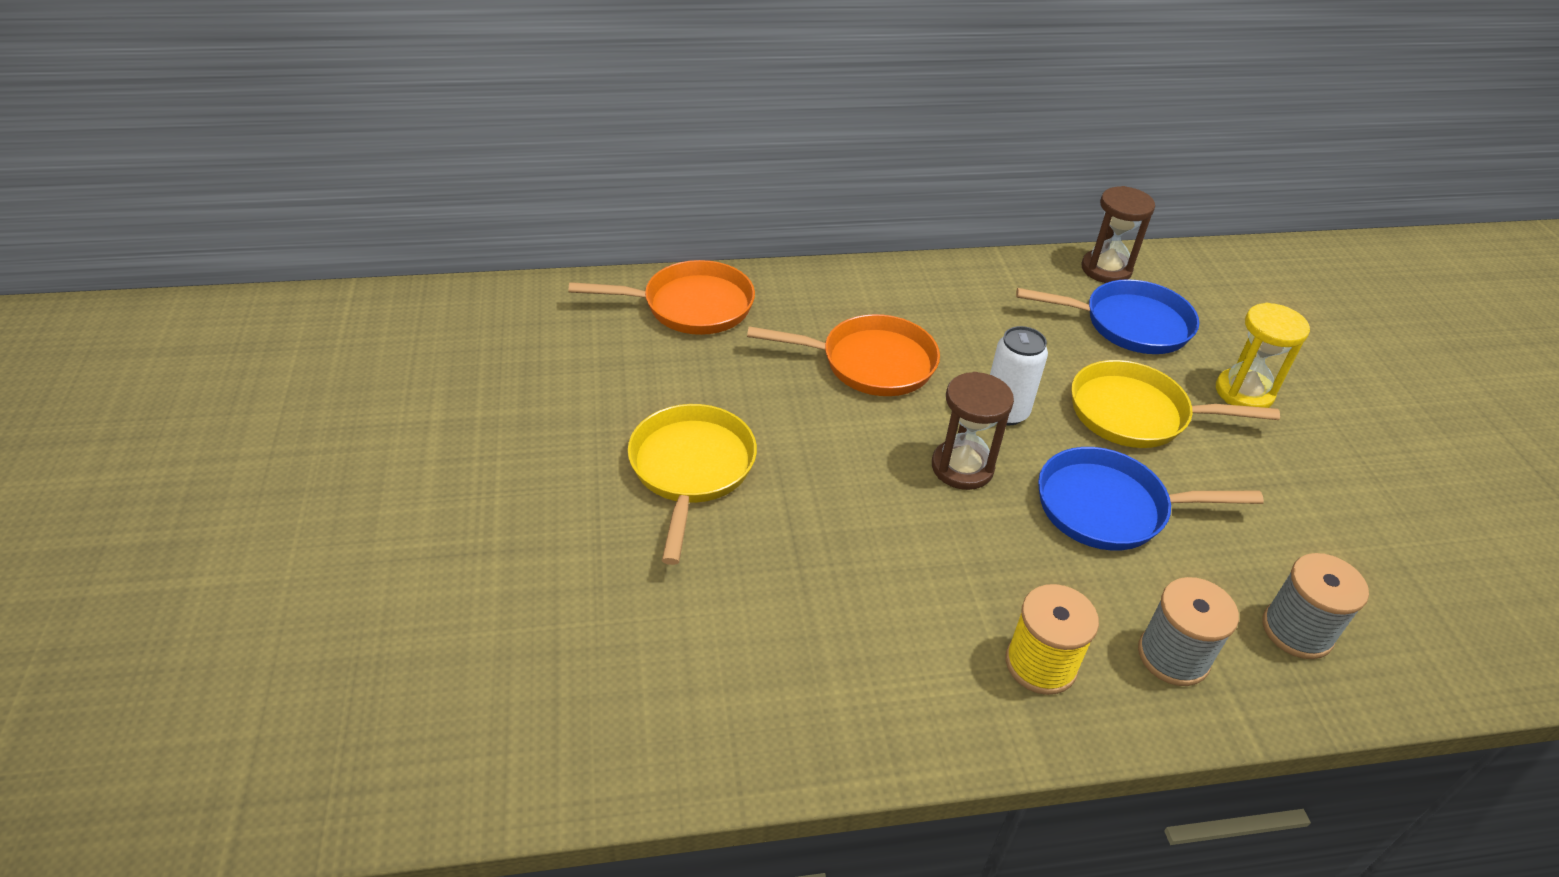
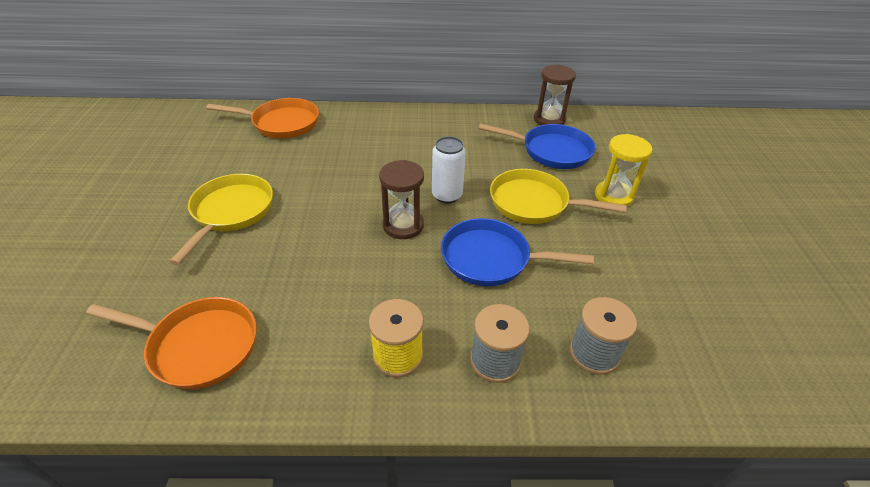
camera: 10 degrees right, 0 degrees up
orange pan [747,314,940,396] -> orange pan moved to [86,297,257,389]

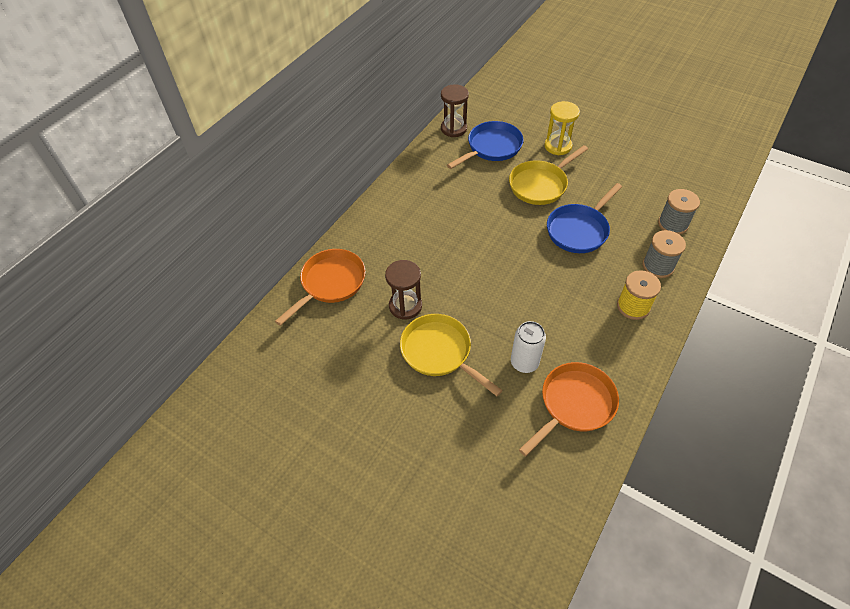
camera: 55 degrees left, 10 degrees up
brown hourglass [379,160,424,239] -> brown hourglass moved to [385,260,422,320]
white can [432,136,466,203] -> white can moved to [511,321,546,373]

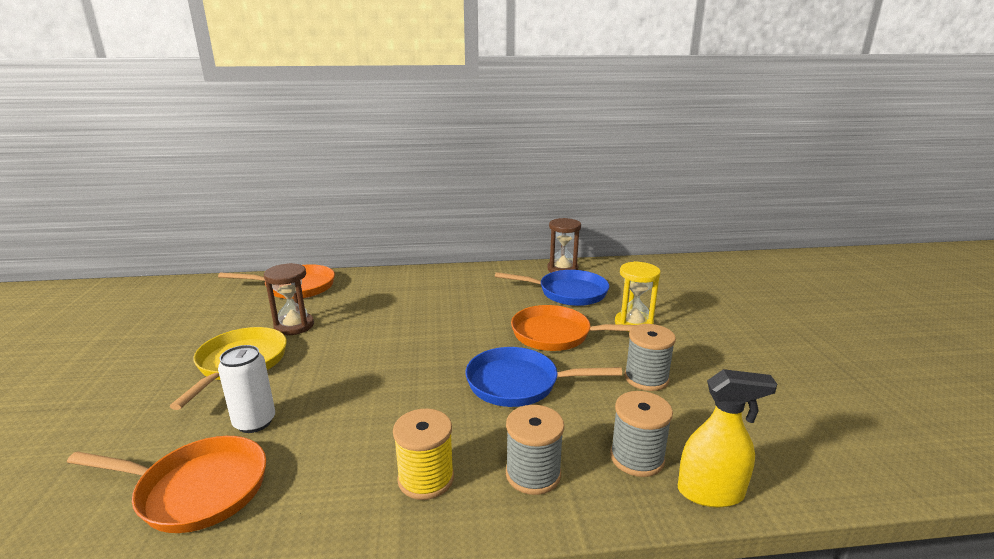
camera: 50 degrees right, 30 degrees down
yellow pan [509,145,588,205] -> orange pan [511,305,636,351]
none -> grey spool [624,324,676,391]
none -> yellow spray bottle [678,369,777,507]

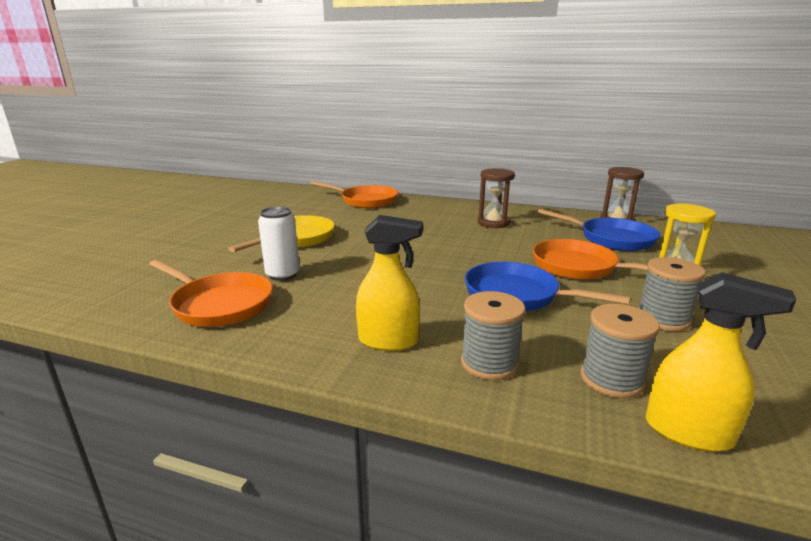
camera: 25 degrees right, 0 degrees up
brown hourglass [264,263,314,335] -> brown hourglass moved to [478,168,515,228]
yellow spool [393,409,454,500] -> yellow spray bottle [356,215,423,351]

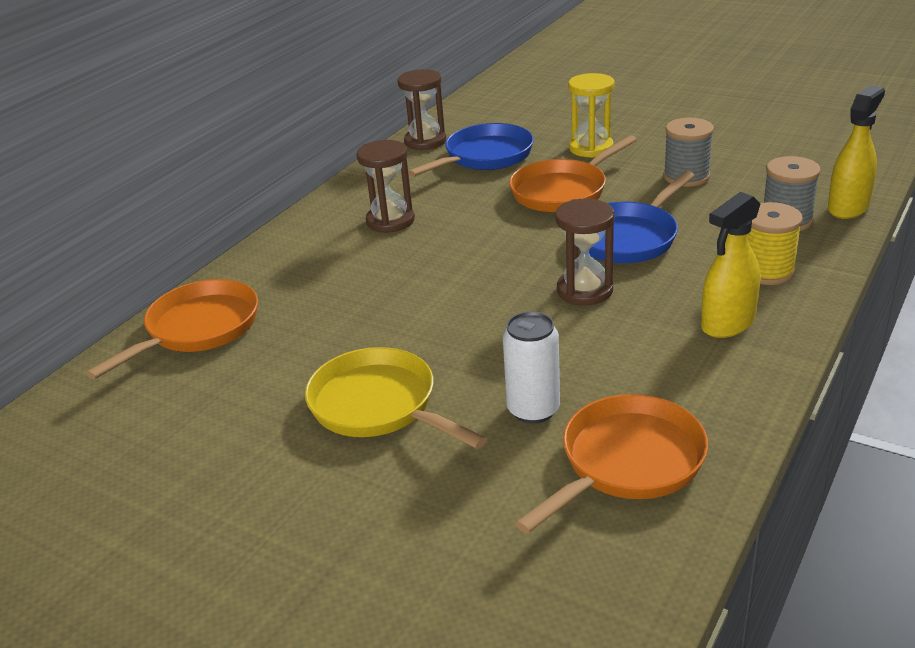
camera: 75 degrees left, 10 degrees up
yellow spray bottle [356,215,423,351] -> yellow spray bottle turned 150 degrees counterclockwise [701,192,760,338]
grey spool [461,291,525,380] -> yellow spool [747,202,803,285]
none -> brown hourglass [555,199,615,306]

